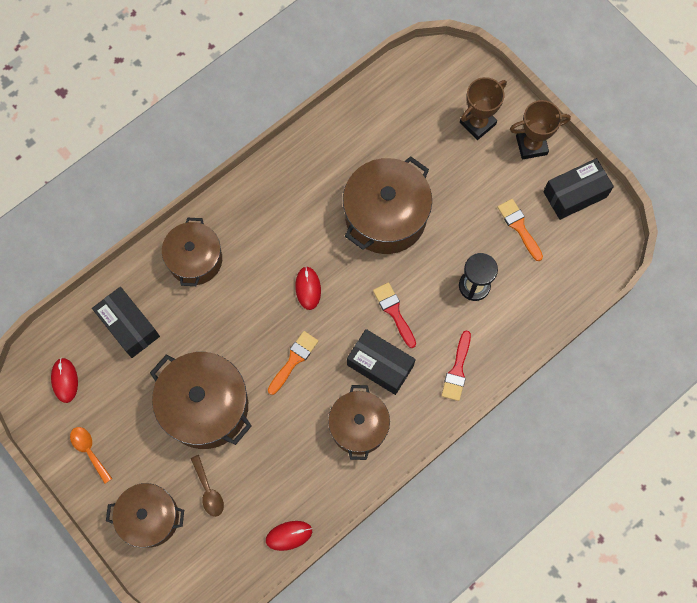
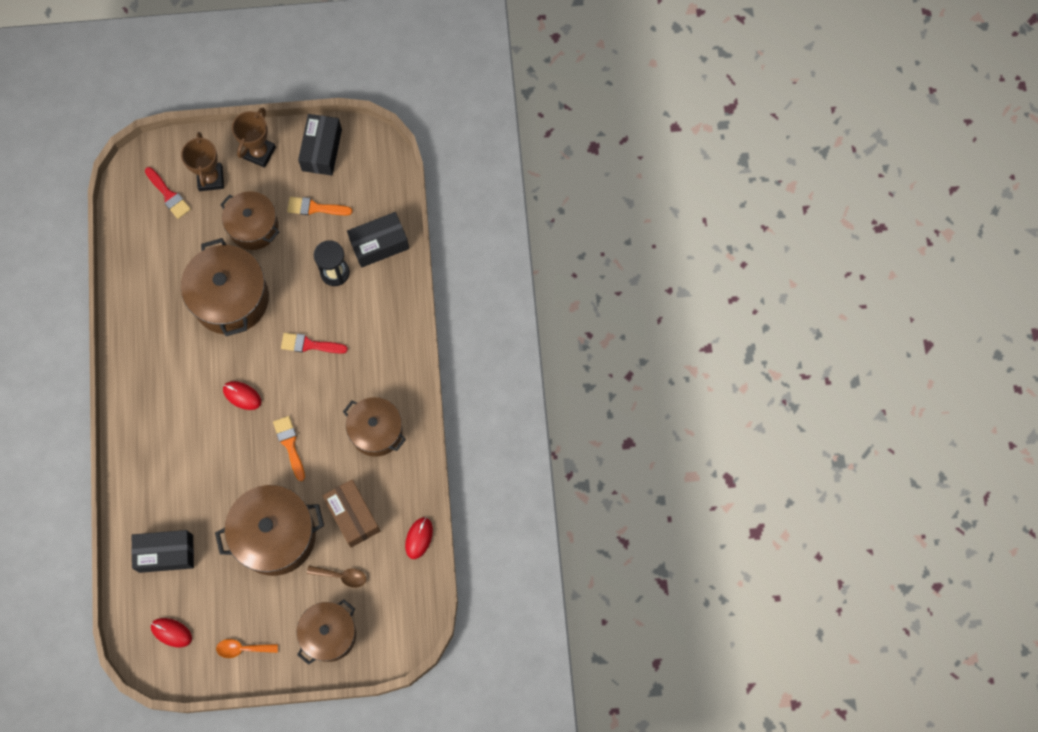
camera: 55 degrees left, 0 degrees up
brown pot [162,218,222,286] -> brown pot moved to [220,191,279,250]
black box [347,329,416,395] -> black box moved to [347,212,409,268]
red brush [441,330,471,401] -> red brush moved to [145,167,191,219]
none -> brown box [322,479,380,548]

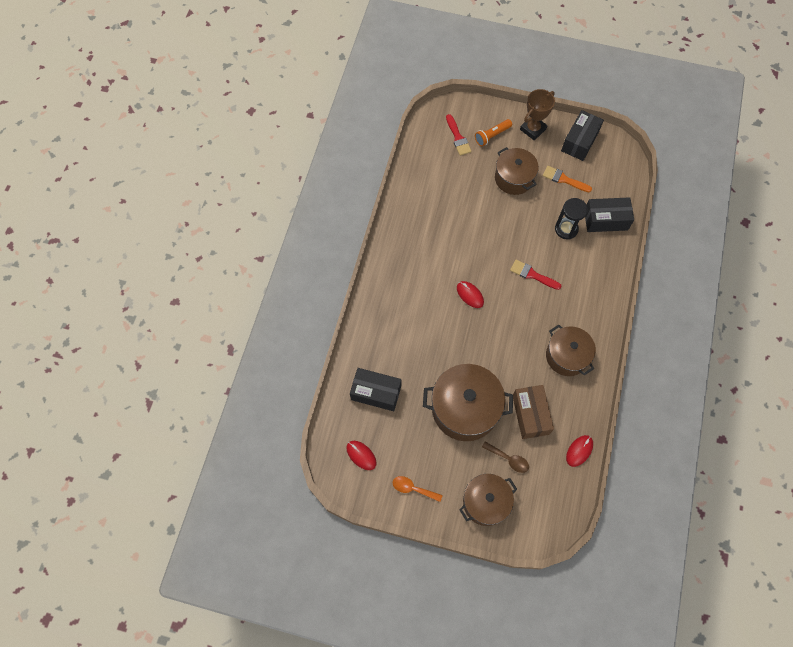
camera: 20 degrees right, 5 degrees down
brown trophy [181,132,224,191] -> orange flashlight [475,119,512,146]
brown pot [181,238,269,336] -> none
orange brush [273,416,305,481] -> none

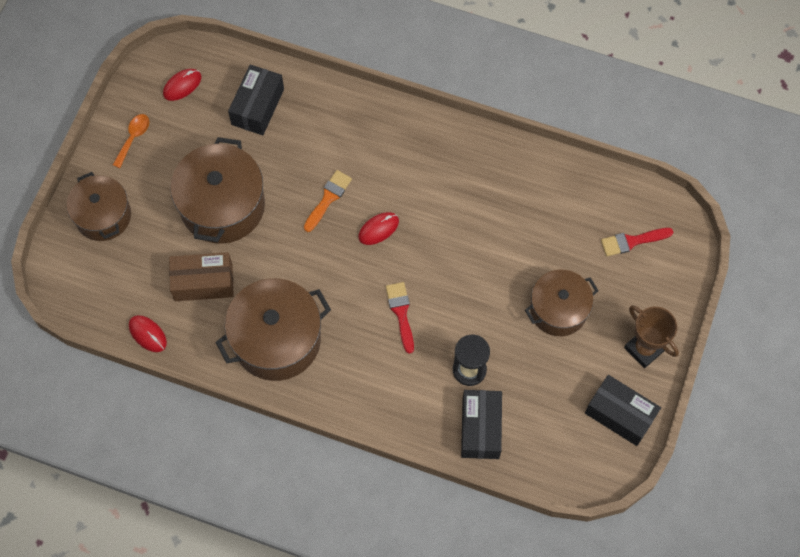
camera: 95 degrees right, 0 degrees up
orange flashlight [475,119,512,146] -> none
brown spoon [482,442,529,473] -> none
red brush [510,260,562,290] -> red brush turned 45 degrees counterclockwise [386,282,414,354]
orange brush [543,166,592,192] -> orange brush moved to [304,170,352,232]
brown pot [546,325,596,376] -> brown pot [215,278,331,381], size x1.51

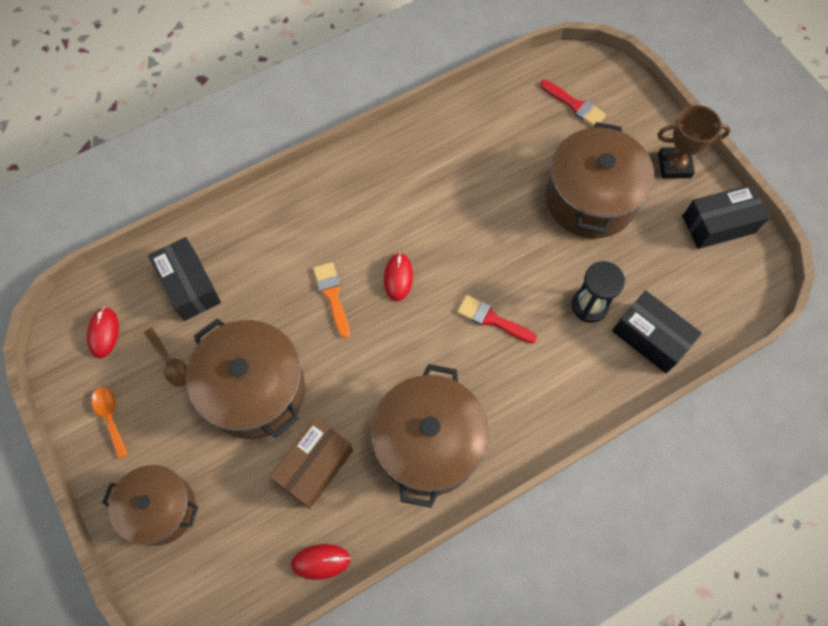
camera: 50 degrees left, 0 degrees up
brown pot [525,270,599,336] -> brown pot [545,122,654,239], size x1.51
red brush [601,228,673,256] -> red brush turned 75 degrees counterclockwise [540,80,606,127]
none -> brown spoon [144,327,187,387]

